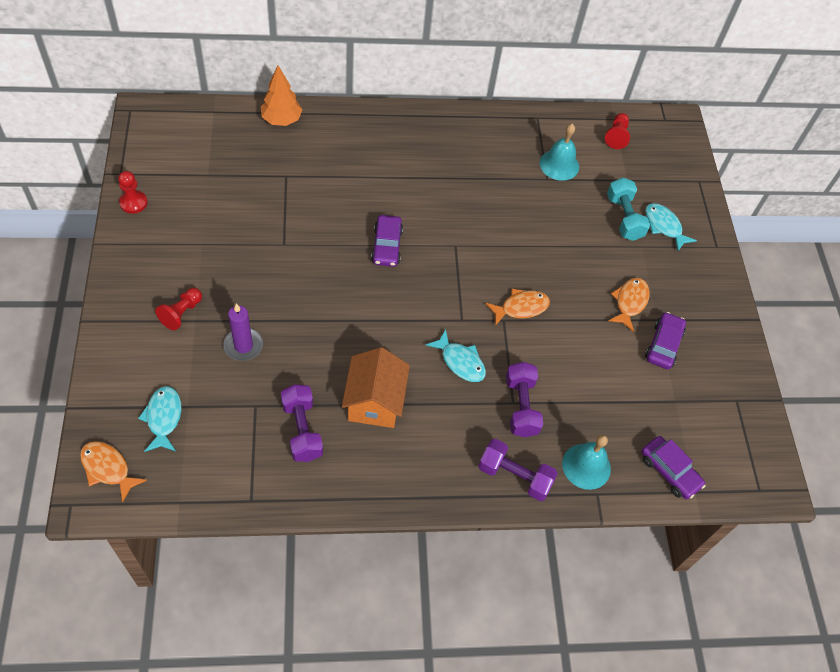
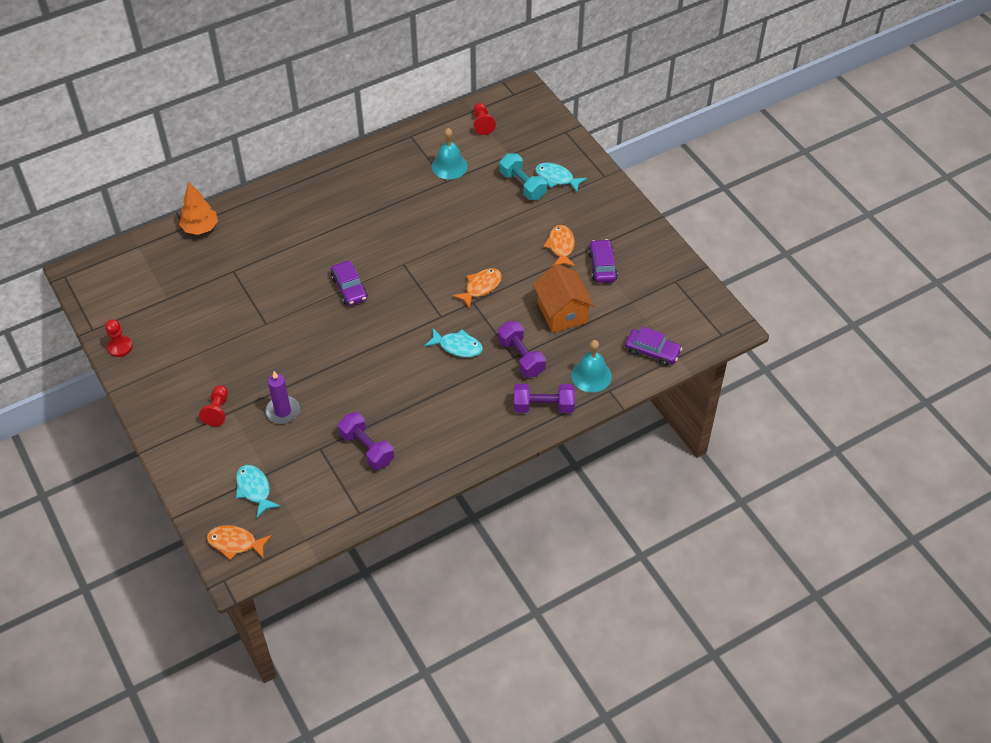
camera: 20 degrees left, 5 degrees down
orange house [342,347,410,428] -> orange house moved to [533,264,594,333]

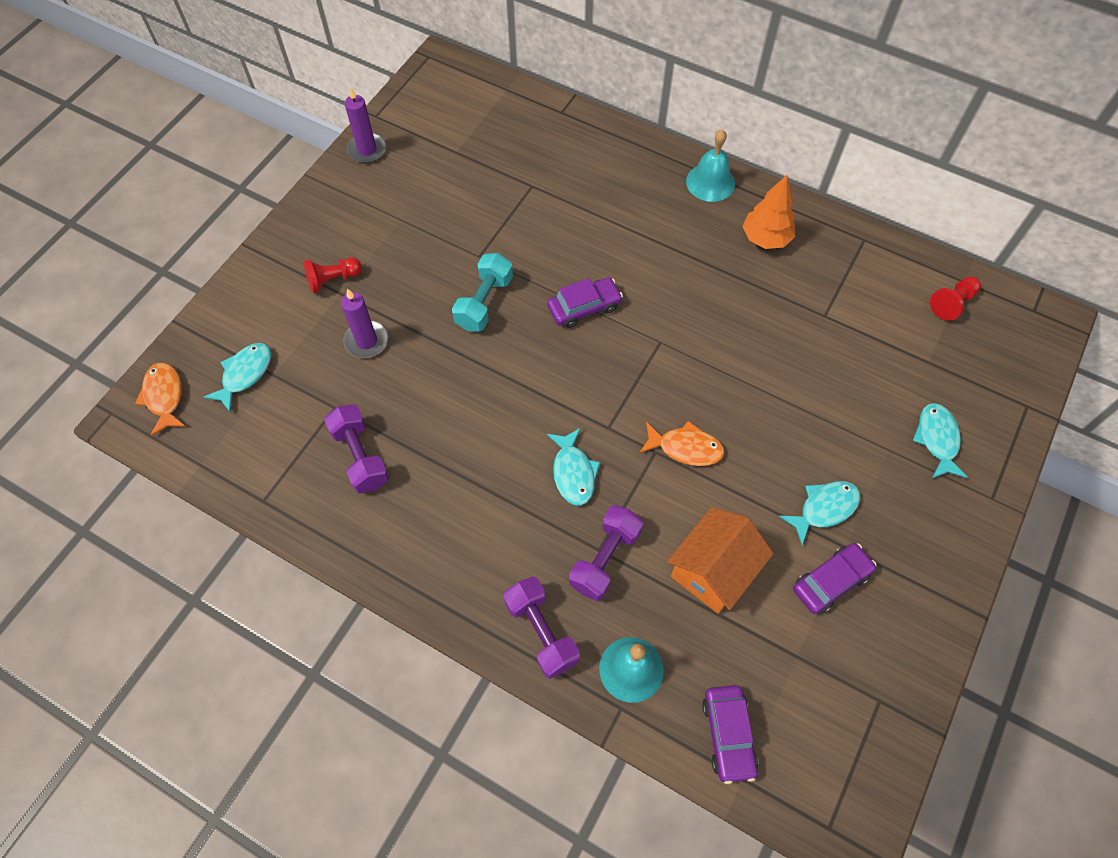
camera: 60 degrees right, 10 degrees up
red pawn [105,319,133,357] -> purple candle [345,87,387,163]
orange tree [179,182,218,235] -> orange tree moved to [742,175,795,249]
purple car [331,261,368,306] -> purple car turned 150 degrees counterclockwise [547,277,623,328]
purple dumbbell [338,412,394,470] -> purple dumbbell turned 45 degrees counterclockwise [324,404,389,493]
turquoise bell [432,128,468,179] -> turquoise bell moved to [686,130,735,202]
turquoise dumbbell [499,153,547,200] -> turquoise dumbbell moved to [452,253,513,331]
orange fish [543,225,575,266] -> turquoise fish [779,481,860,545]

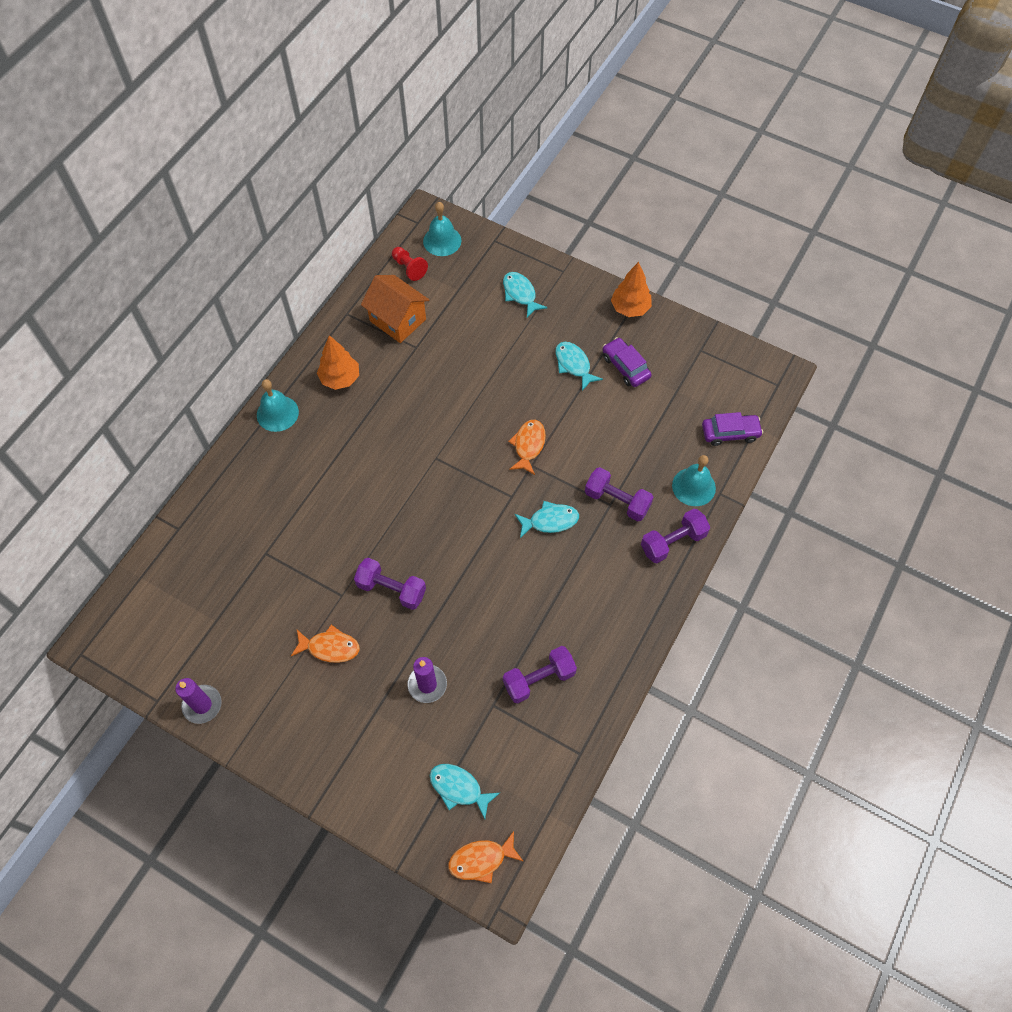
camera: 90 degrees left, 0 degrees up
red pawn [304,257,362,293] -> none
turquoise dumbbell [452,253,513,331] -> purple dumbbell [354,558,426,610]
purple car [547,277,623,328] -> none
orange house [667,507,774,614] -> orange house moved to [361,275,429,343]
turquoise fish [912,403,968,478] -> turquoise fish turned 60 degrees clockwise [503,272,547,318]
none -> orange fish [291,625,360,663]
none -> turquoise bell [423,202,461,256]
none -> orange tree [611,262,652,317]

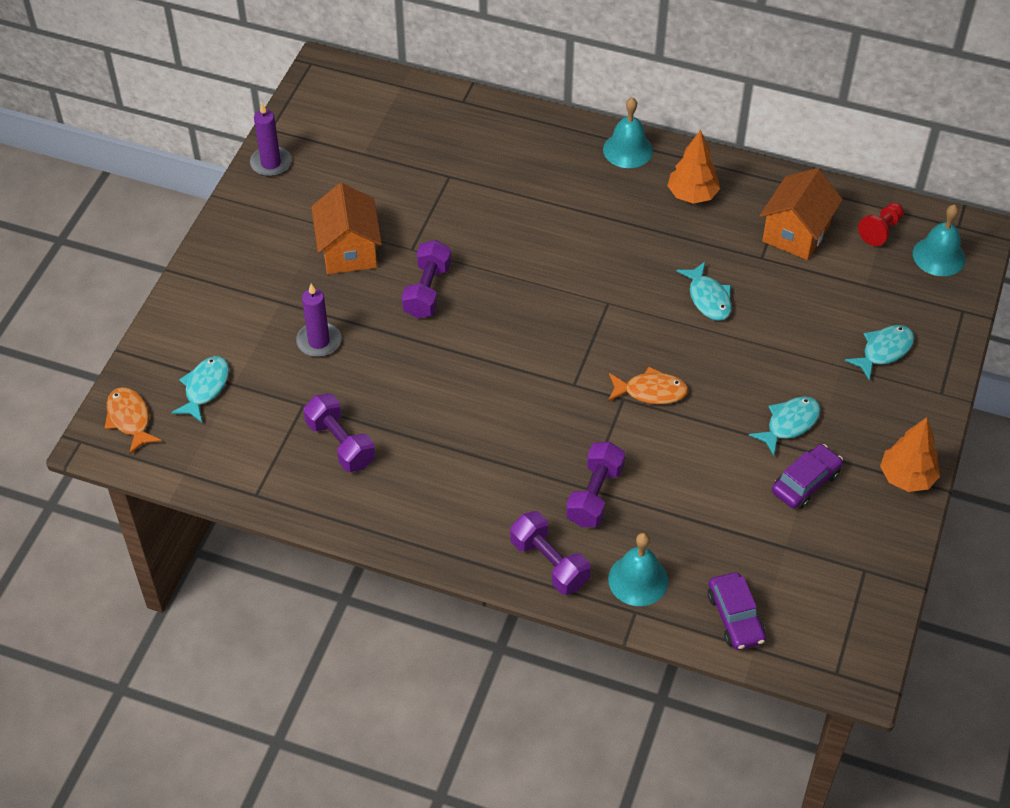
camera: 80 degrees right, 10 degrees down
orange fish [291,625,360,663] -> orange house [311,183,382,274]
turquoise fish [515,501,579,538] -> turquoise fish moved to [676,262,732,321]

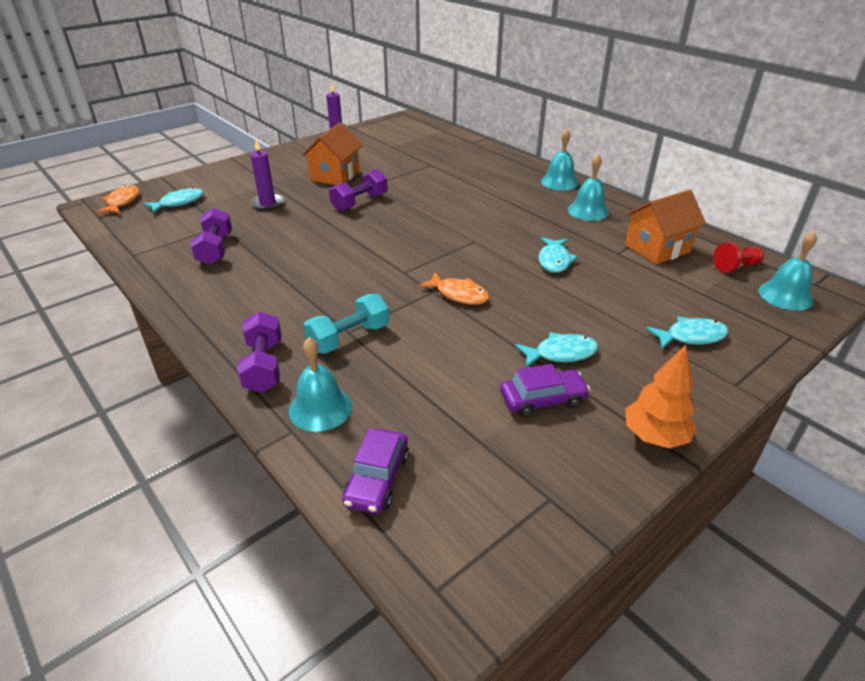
camera: 30 degrees right, 15 degrees down
purple dumbbell [566,442,625,527] -> turquoise dumbbell [303,294,389,354]
orange tree [667,130,720,204] -> turquoise bell [568,154,609,221]

